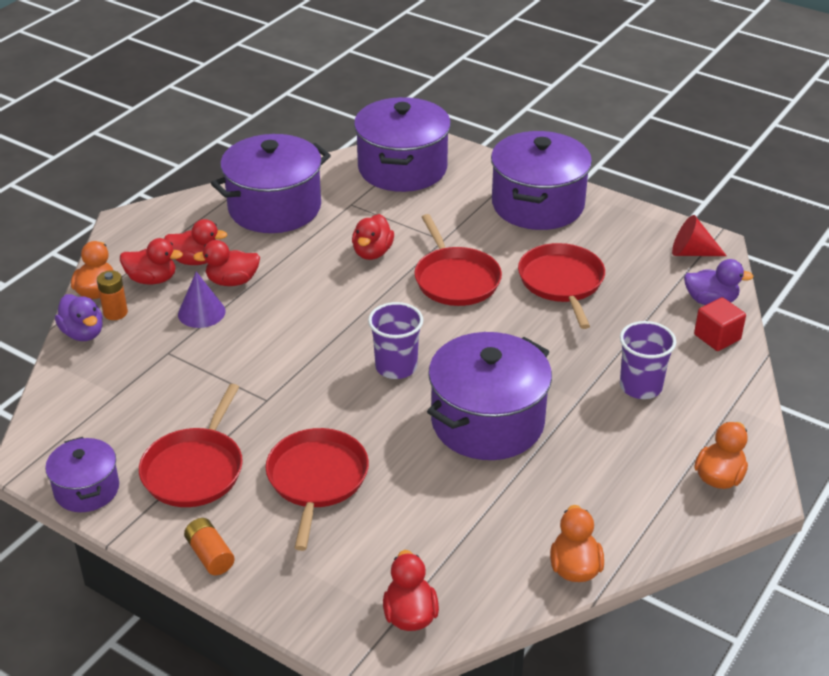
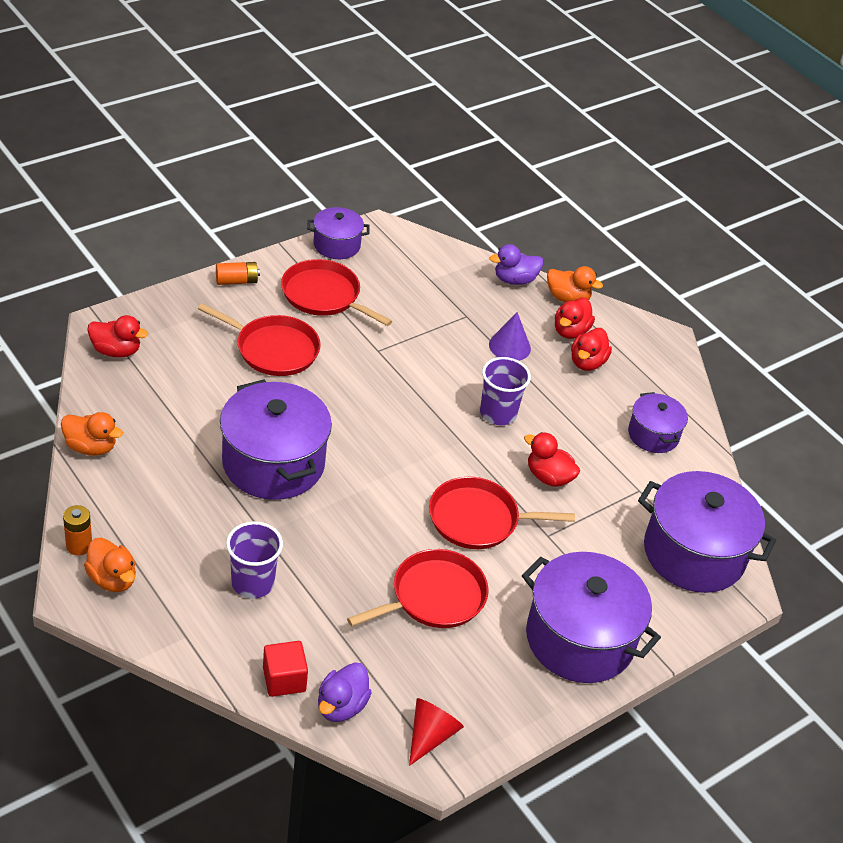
camera: 105 degrees right, 5 degrees up
orange battery [97,270,128,320] -> orange battery moved to [63,505,92,556]
red duck [193,240,260,286] -> none
purple pot [211,134,331,233] -> purple pot [628,392,688,453], size x0.54
purple cup [368,302,423,379] -> purple cup moved to [480,357,531,425]
red pan [518,243,605,329] -> red pan turned 45 degrees counterclockwise [347,549,488,628]

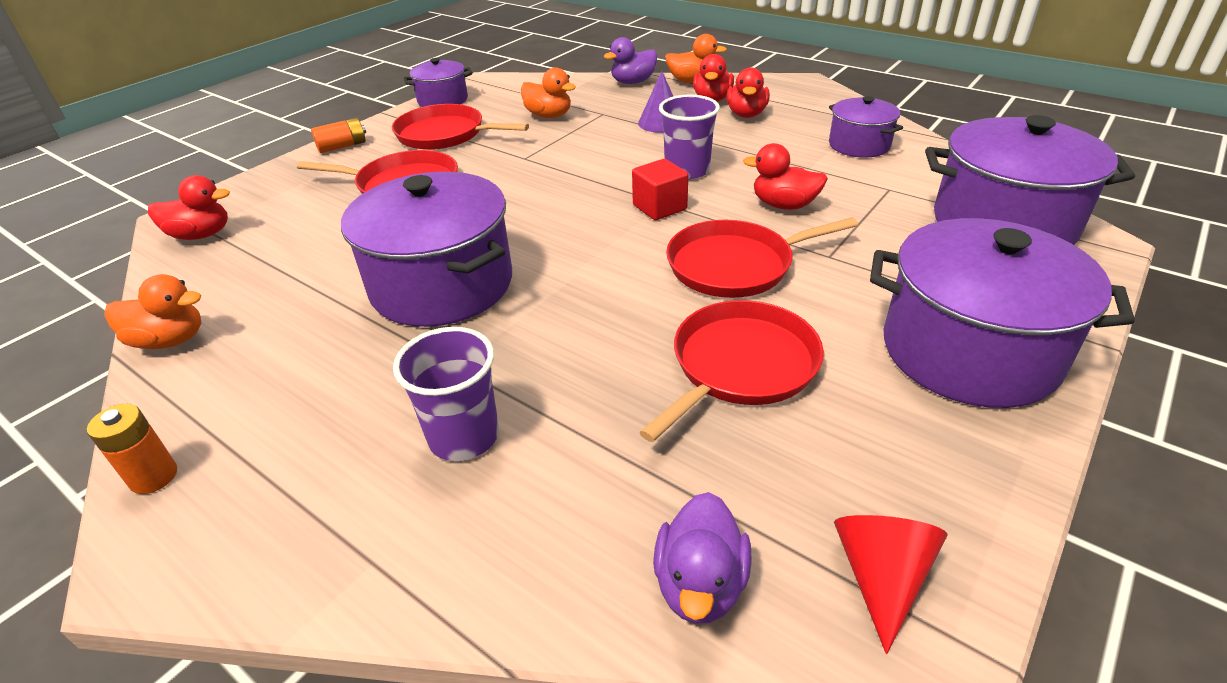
camera: 10 degrees left, 5 degrees down
orange duck [84,538,136,592] -> orange duck moved to [521,68,576,118]
red cube [263,641,308,697] -> red cube moved to [632,159,688,220]

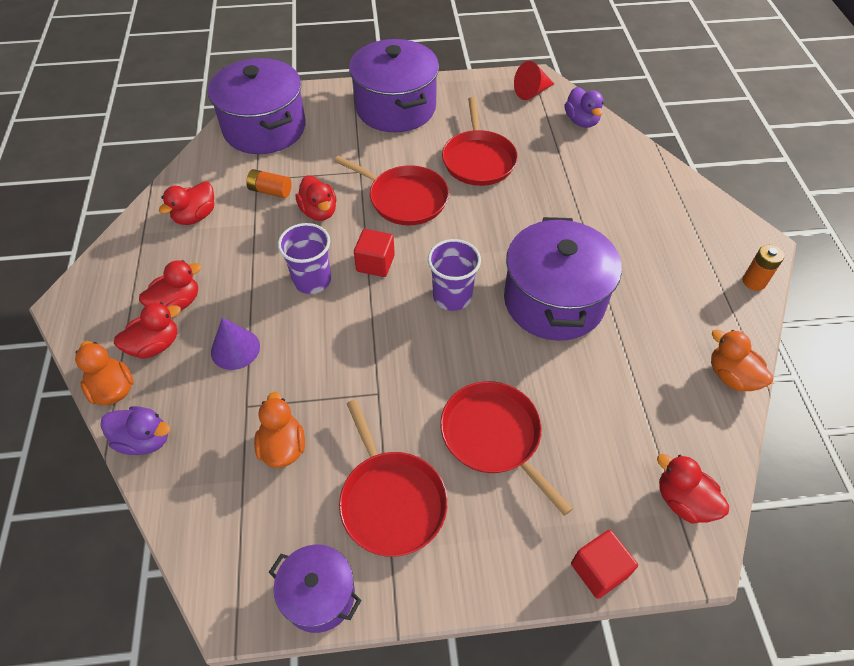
camera: 135 degrees left, 15 degrees up
orange battery [311,118,366,153] -> orange battery moved to [246,169,292,198]
purple cup [393,327,499,461] -> purple cup moved to [428,239,481,311]
red pan [639,300,824,442] -> red pan turned 90 degrees counterclockwise [442,97,518,186]
purple duck [653,492,752,624] -> purple duck turned 105 degrees clockwise [565,87,604,128]
purple pot [829,96,903,158] -> red duck [159,181,214,225]
none -> red cube [571,530,638,599]

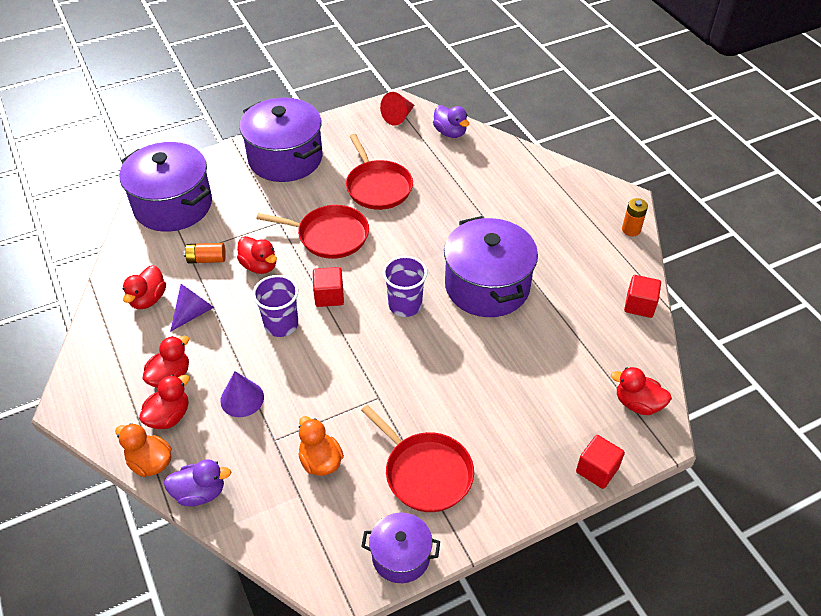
camera: 20 degrees left, 5 degrees down
red pan [440,381,573,516] -> none
orange duck [711,330,773,391] -> red cube [624,275,661,318]
none -> purple cone [170,284,214,332]

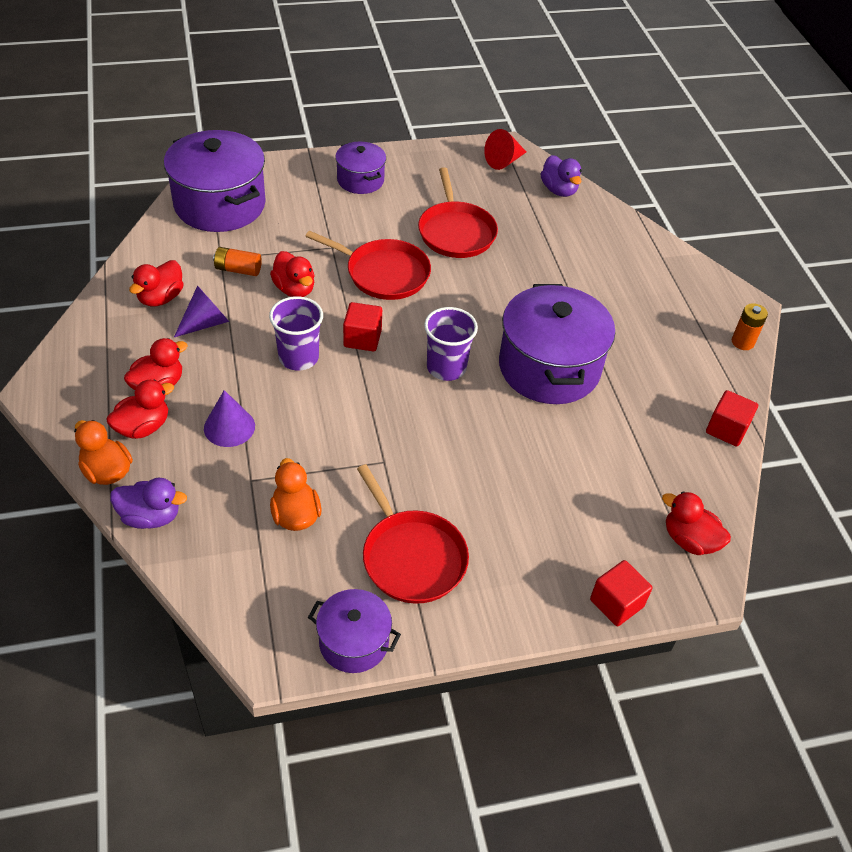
camera: 10 degrees right, 0 degrees up
purple pot [239,97,322,182] -> purple pot [335,142,386,194], size x0.54

